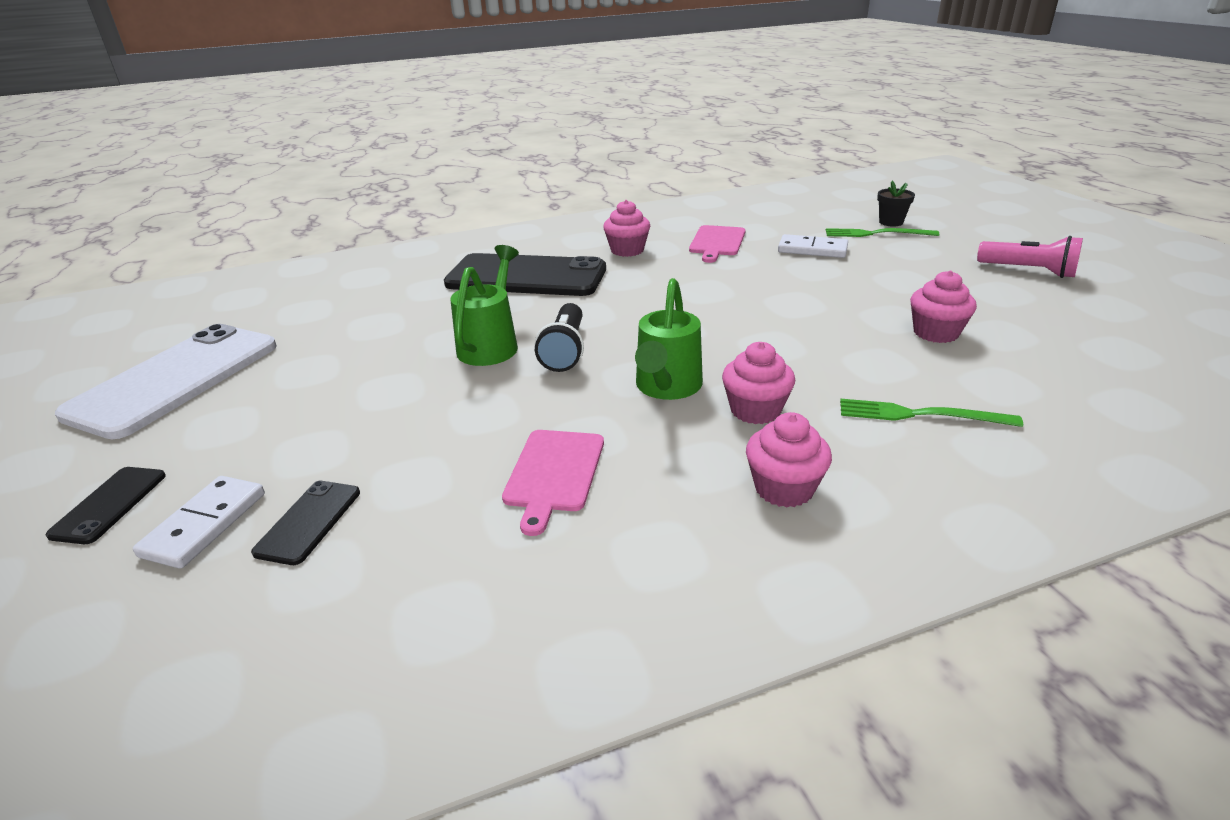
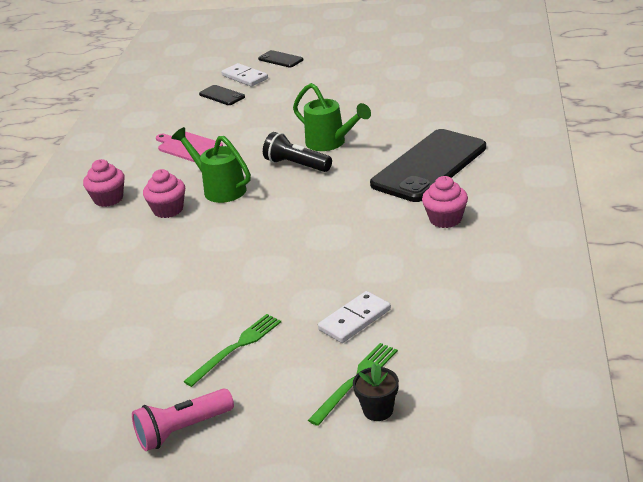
camera: 120 degrees right, 0 degrees up
white phone [55,324,277,439] -> none
pink cutting board [689,225,745,263] -> none
green fork [840,399,1023,427] -> green fork moved to [183,314,281,387]
pink cupcake [910,271,977,343] -> none

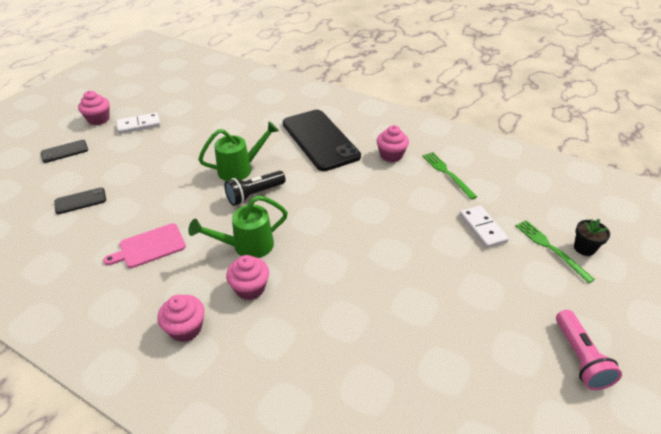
camera: 70 degrees left, 10 degrees up
green fork [183,314,281,387] -> green fork moved to [423,152,477,199]
white domino [221,63,268,87] -> white domino moved to [116,113,161,134]
none -> pink cupcake [78,91,110,125]

